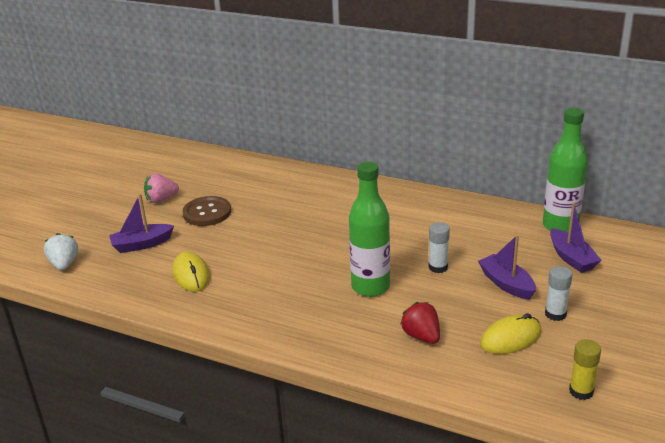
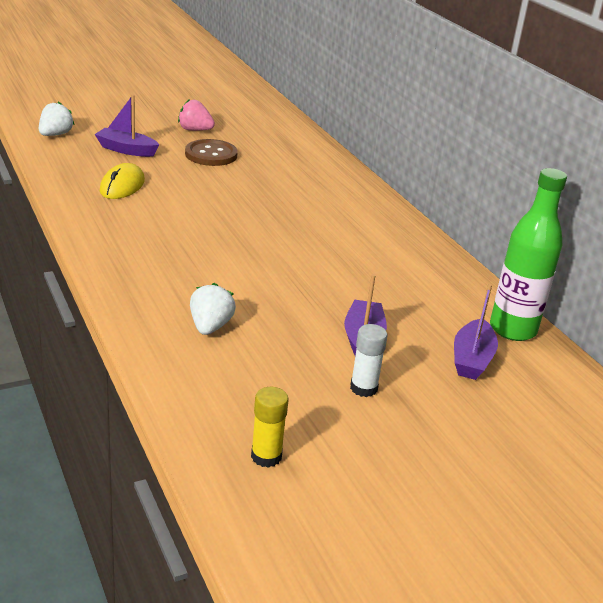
camera: 35 degrees right, 0 degrees up
green bottle [349,162,390,297] -> none
red strawberry [400,302,440,344] -> white strawberry [190,283,236,335]
white glue stick [428,222,450,273] -> none
yellow mouse [480,313,541,354] -> none

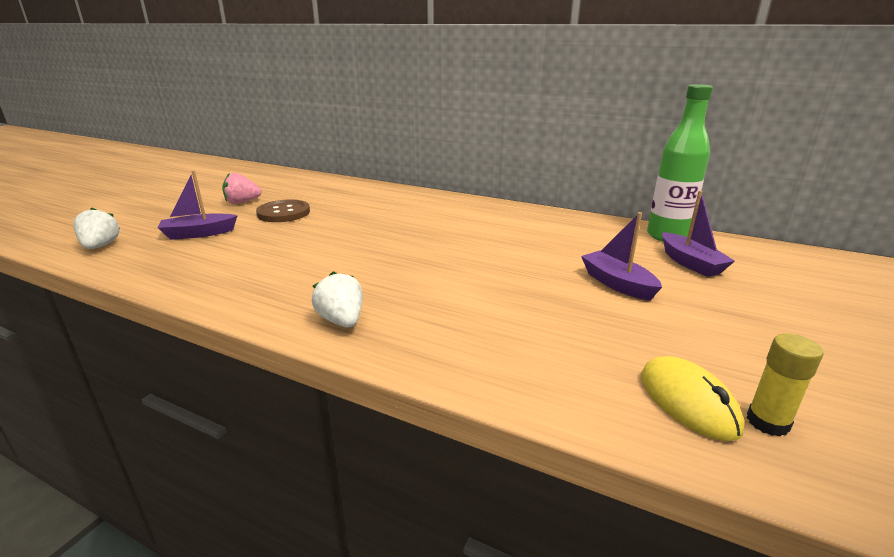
camera: 35 degrees left, 5 degrees down
yellow mouse [100,163,145,199] -> yellow mouse moved to [641,356,745,441]
white strawberry [190,283,236,335] -> white strawberry moved to [312,271,363,328]
white glue stick [350,324,388,397] -> none

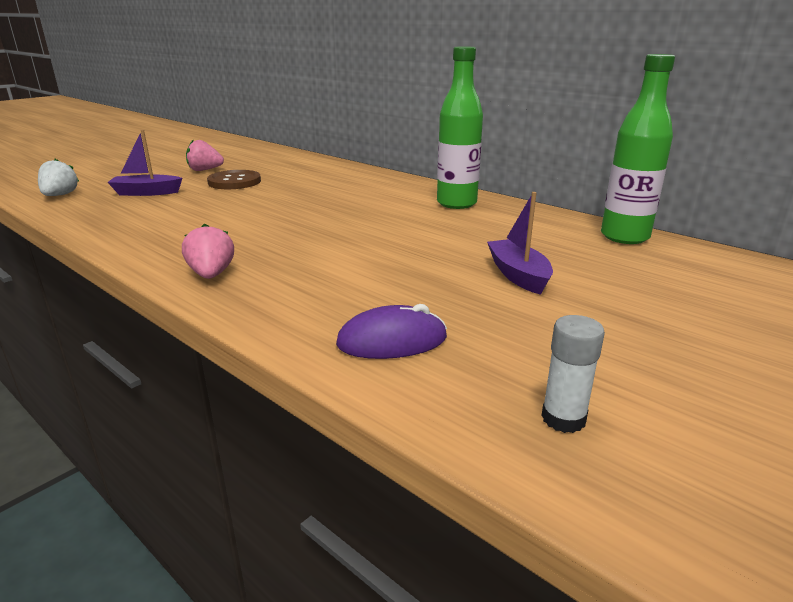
camera: 15 degrees right, 0 degrees up
white strawberry [312,271,363,328] -> pink strawberry [182,223,234,279]
yellow mouse [641,356,745,441] -> none
purple boat [662,190,735,277] -> none
yellow glue stick [747,333,824,436] -> white glue stick [541,315,605,433]
none -> purple mouse [336,304,447,359]
none -> green bottle [437,46,483,209]

